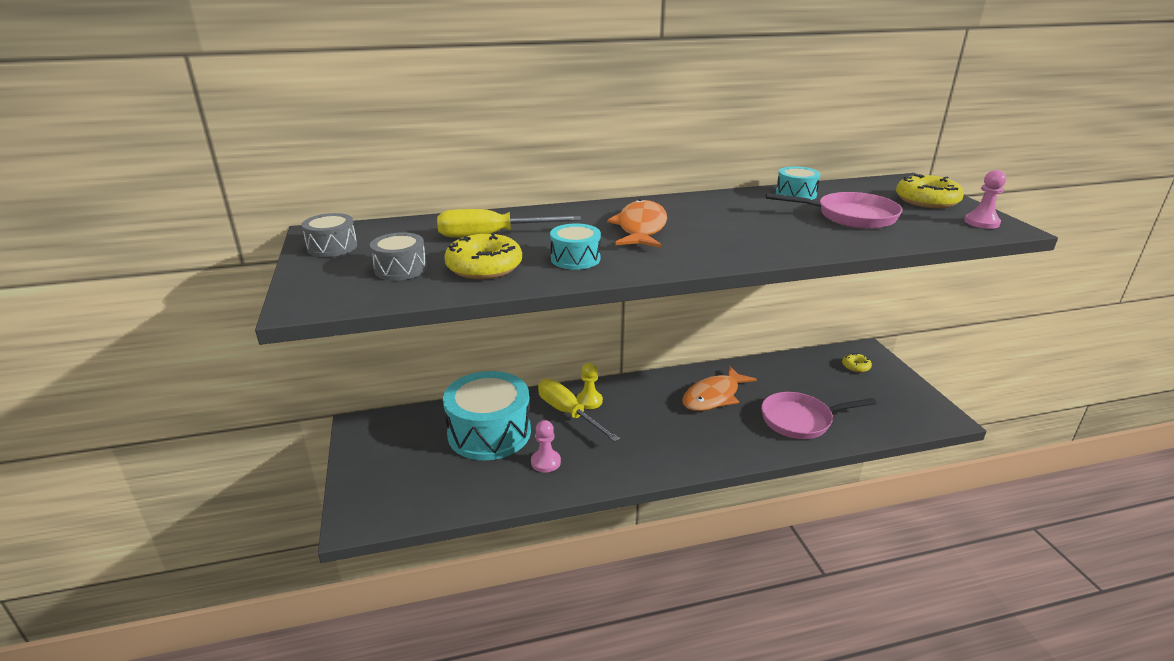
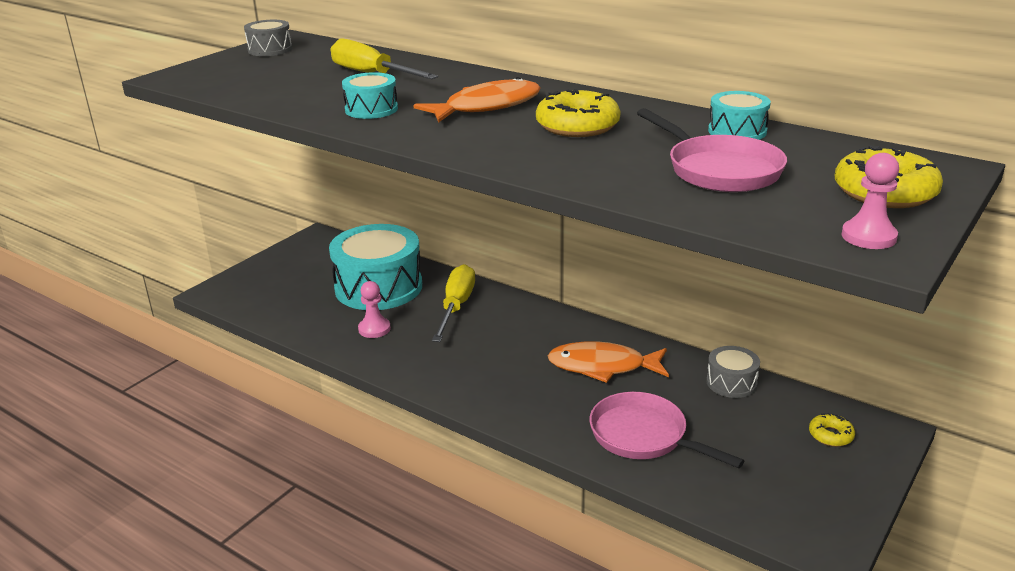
camera: 50 degrees right, 0 degrees up
grey drum [370,232,427,280] -> grey drum moved to [706,346,760,398]
yellow donut [444,232,522,279] -> yellow donut moved to [536,89,621,137]
yellow pawn [576,363,603,409] -> none

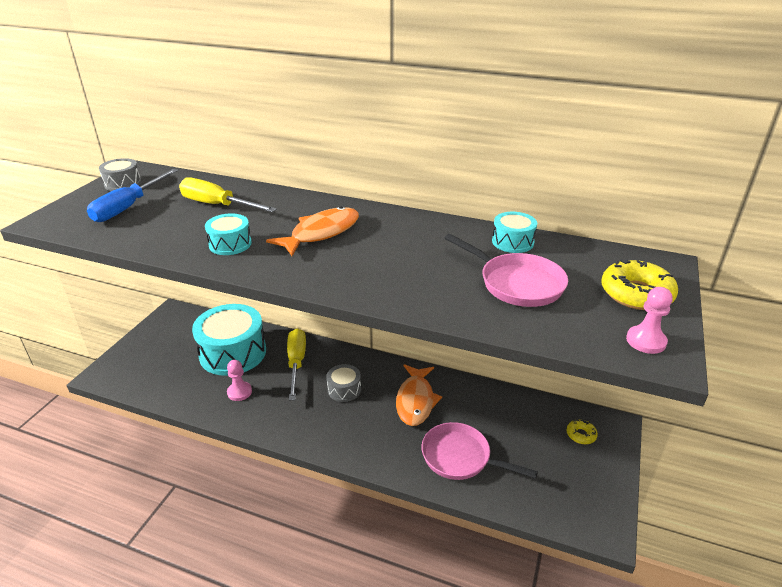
camera: 15 degrees left, 5 degrees up
yellow donut [536,89,621,137] -> none
orange fish [548,341,669,383] -> orange fish turned 75 degrees counterclockwise [396,364,442,426]
grey drum [706,346,760,398] -> grey drum moved to [326,364,361,402]
none -> blue screwdriver [87,169,178,222]

